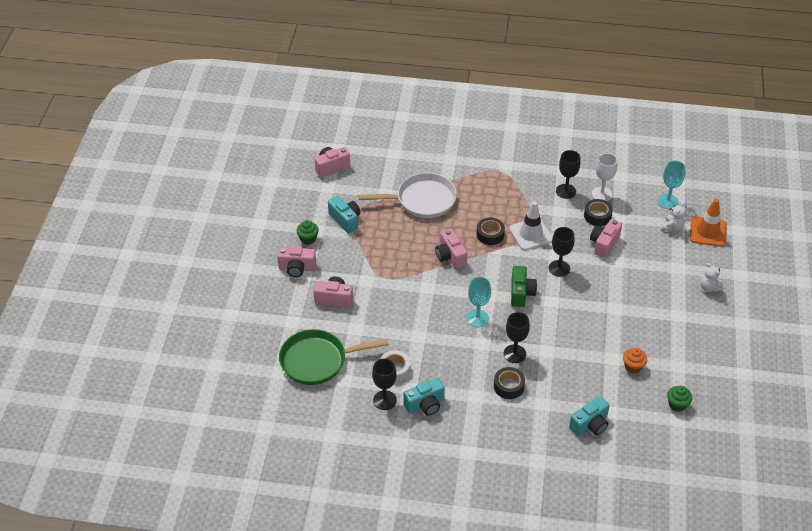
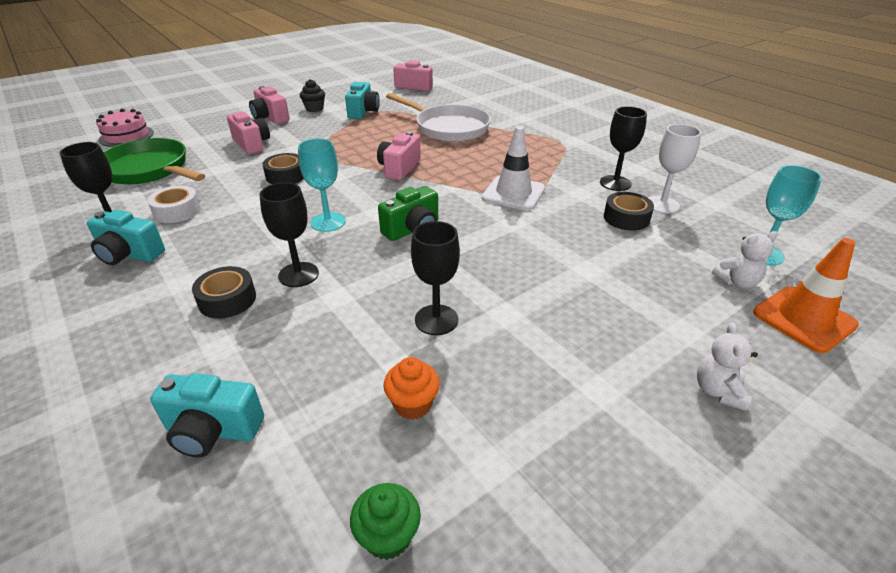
camera: 45 degrees right, 10 degrees down
green cupcake [296,220,319,245] -> black cupcake [300,79,325,112]
black tape [477,217,505,245] -> black tape moved to [262,153,304,184]
black goblet [549,227,575,277] -> black goblet moved to [411,221,460,335]
pink camera [590,219,622,258] -> none
none -> pink cake [96,109,154,147]

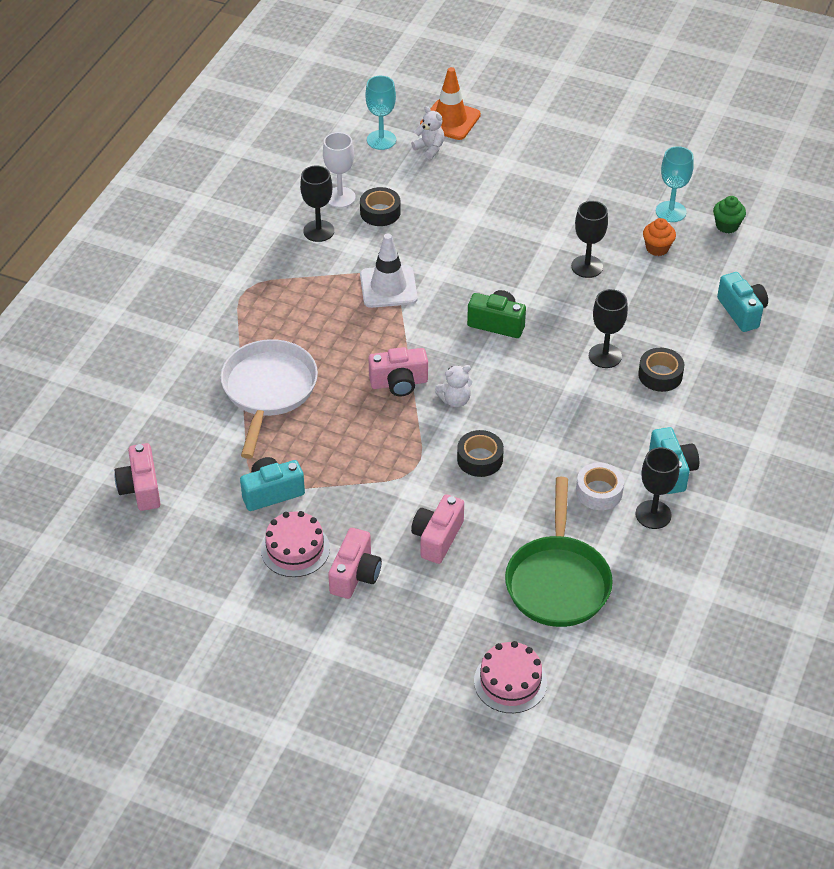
camera: 120 degrees left, 10 degrees up
turquoise goblet [298,138,346,232] -> turquoise goblet moved to [656,146,694,222]
black cupcake [300,79,325,112] -> pink cake [261,511,330,577]
white teddy bear [697,322,758,411] -> white teddy bear moved to [435,365,472,407]

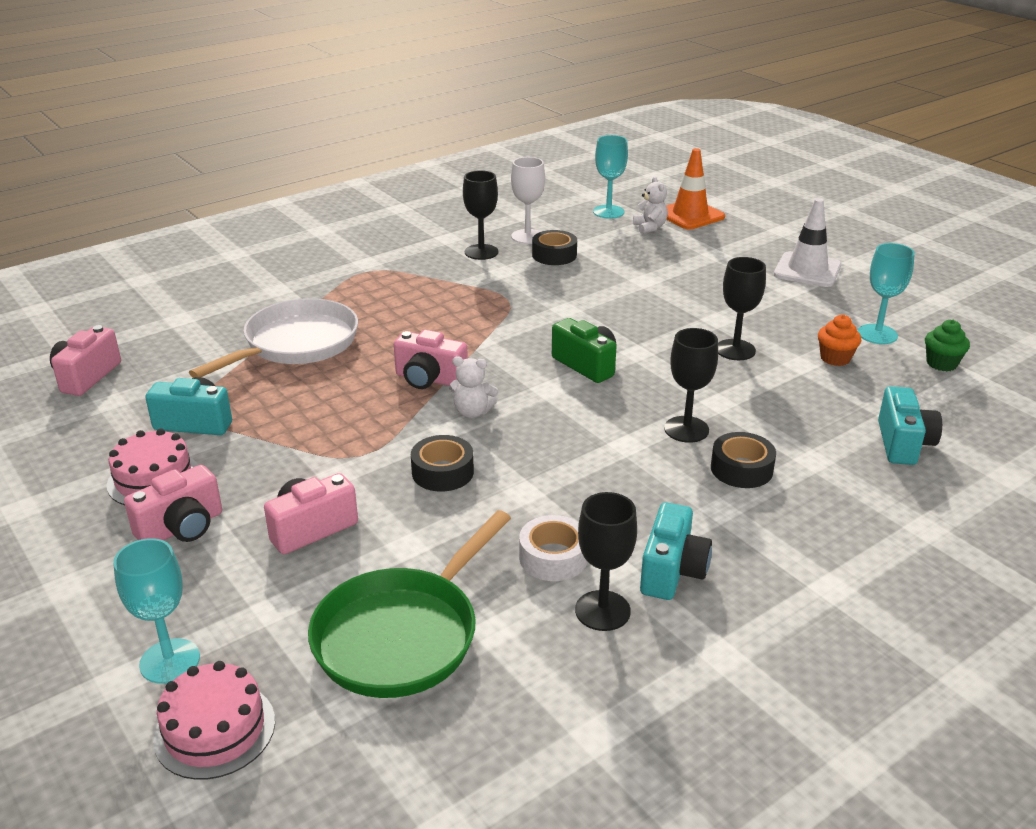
camera: 30 degrees right, 15 degrees down
white traffic cone [360,233,418,308] -> white traffic cone moved to [774,198,841,287]
none -> turquoise goblet [113,538,200,684]

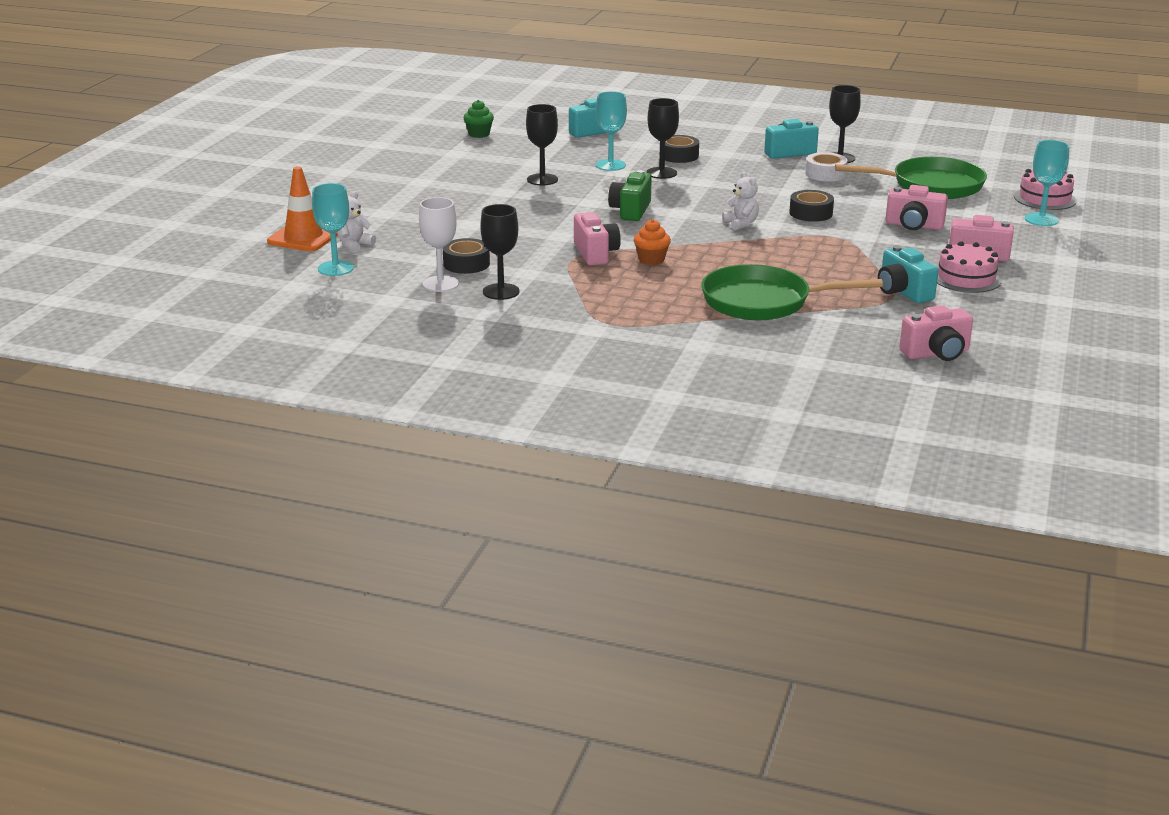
camera: 125 degrees left, 5 degrees down
white pan [189,298,358,378] -> green pan [701,264,883,320]
pink camera [394,330,468,389] -> pink camera moved to [574,212,621,265]
white traffic cone [774,198,841,287] -> none
orange cupcake [818,315,861,366] -> orange cupcake moved to [634,219,671,265]
turquoise goblet [858,243,915,344] -> turquoise goblet moved to [596,91,627,171]

